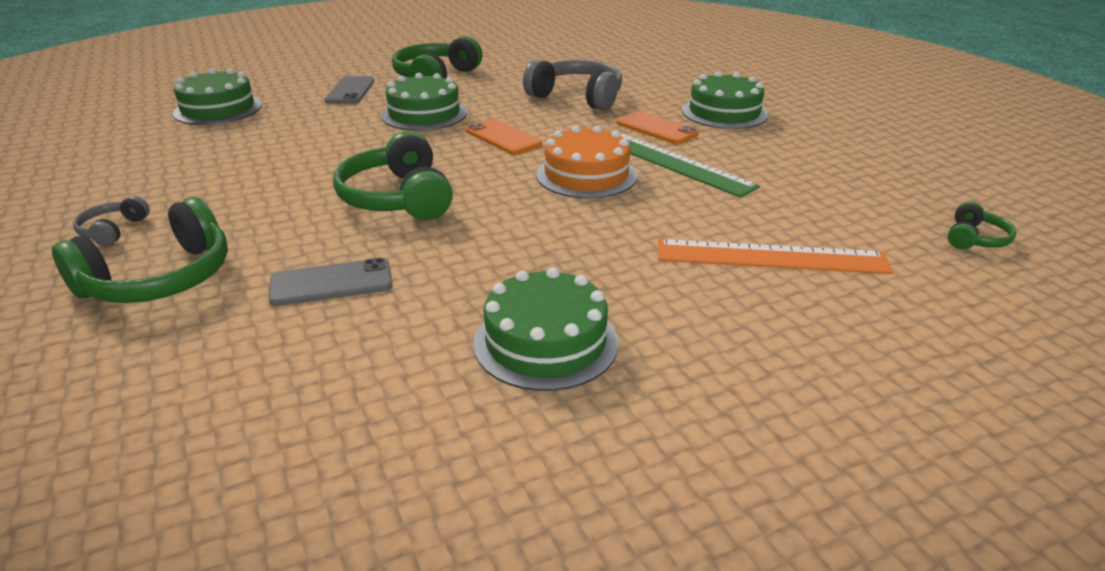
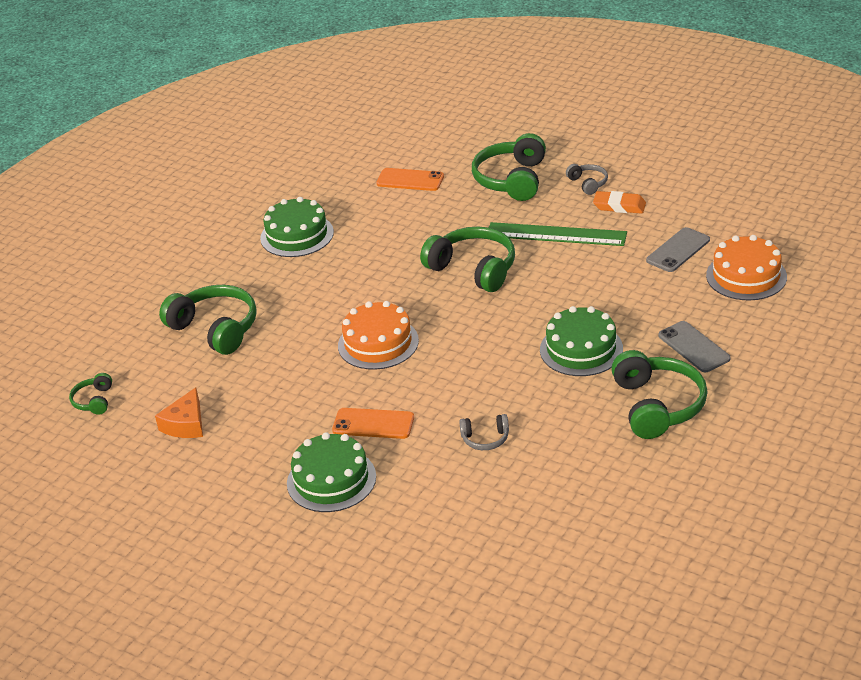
camera: 150 degrees right, 5 degrees up
green cake [173,69,262,125] -> orange cake [706,235,787,300]
grey phone [269,258,392,306] -> grey phone moved to [646,227,710,272]
orange phone [466,119,542,155] -> orange phone moved to [376,168,444,191]
grey headphones [523,59,622,111] -> grey headphones [459,414,509,450], size x0.49
green ruler [620,133,760,198] -> green ruler moved to [489,222,627,246]
orange ruler [658,239,893,274] -> green headphones [159,285,257,355]
none -> orange cheese [155,388,203,438]
none -> orange eraser [593,191,646,214]

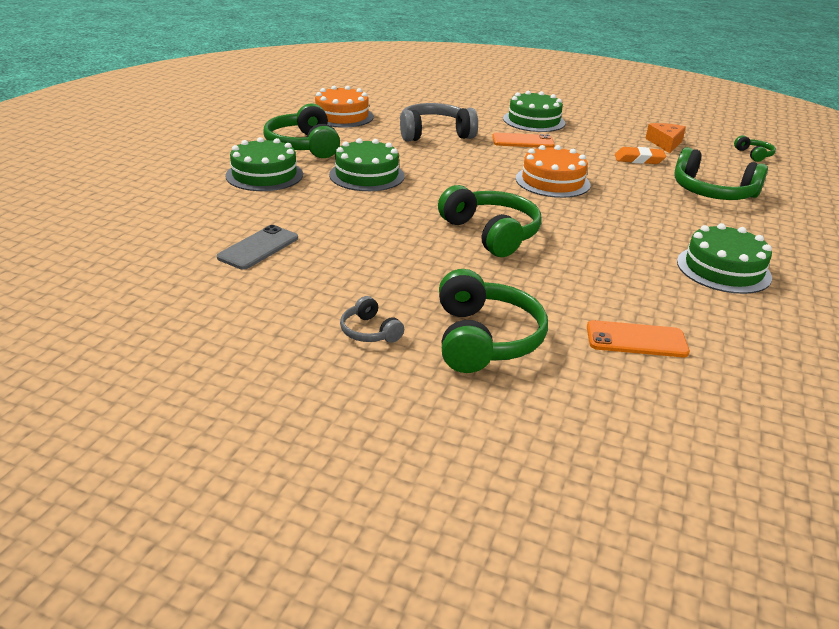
camera: 165 degrees right, 5 degrees down
green headphones [420,226,515,292] -> green headphones turned 150 degrees counterclockwise [438,185,542,257]
grey headphones [459,414,509,450] -> grey headphones [400,103,478,141], size x2.03
green ruler [489,222,627,246] -> none
orange eraser [593,191,646,214] -> orange eraser moved to [615,147,666,164]
grey phone [658,321,731,372] -> green cake [225,137,303,191]
orange cake [706,235,787,300] -> orange cake moved to [315,86,374,128]

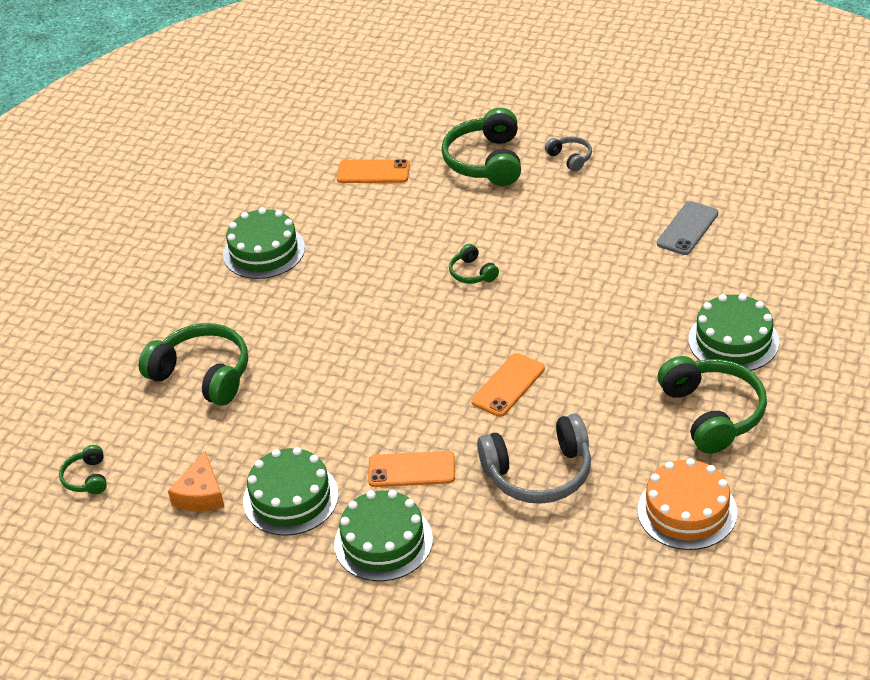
camera: 175 degrees left, 10 degrees up
green cake [329,138,405,191] -> green cake moved to [243,447,339,536]
green headphones [438,185,542,257] -> green headphones [449,244,499,283], size x0.49
orange cake [516,145,590,198] -> none
orange eraser [615,147,666,164] -> none
none -> orange phone [471,353,545,417]

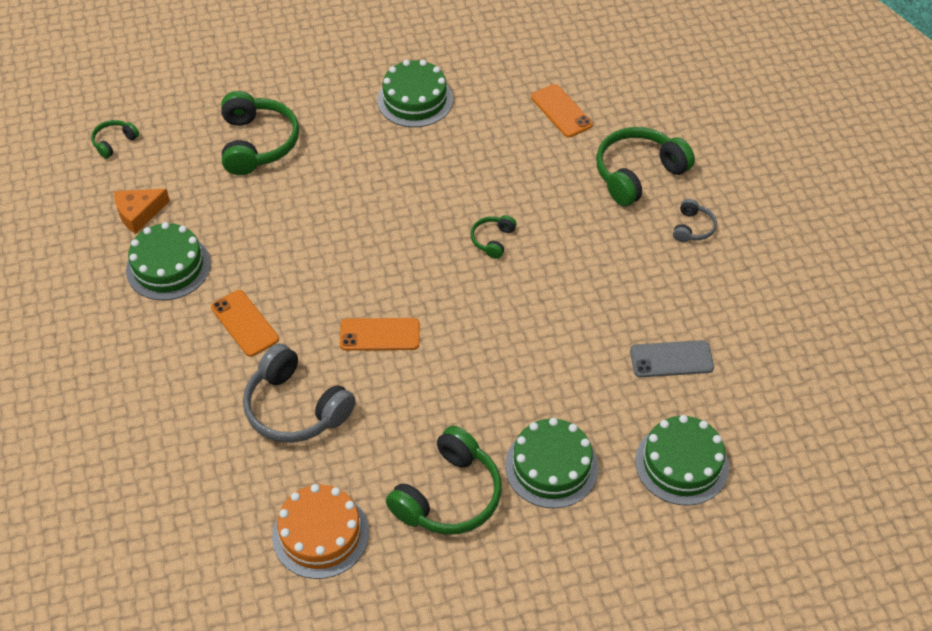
camera: 50 degrees right, 10 degrees up
green cake [334,490,433,581] -> green cake moved to [635,415,729,506]

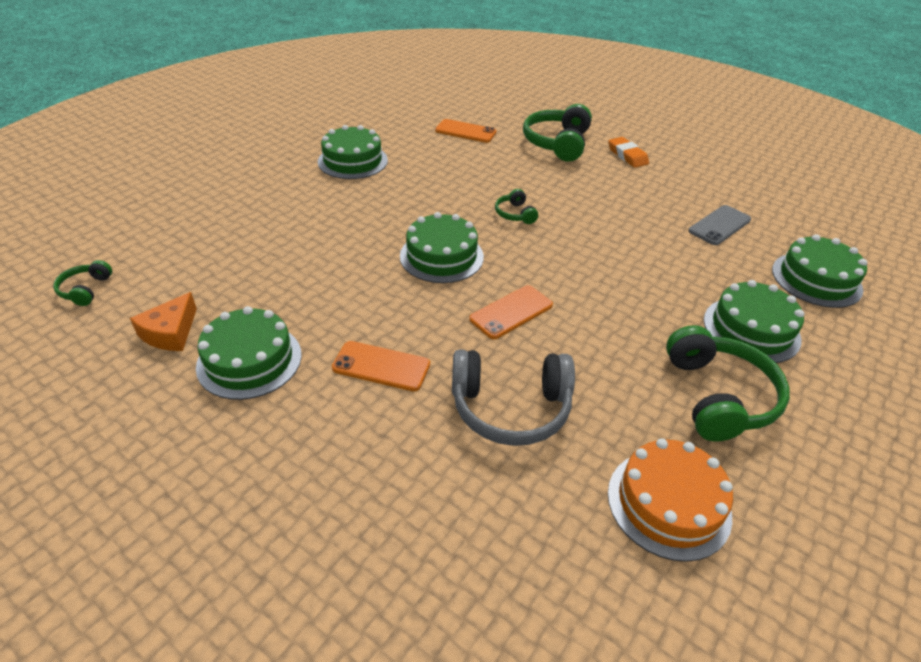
camera: 40 degrees left, 10 degrees down
green headphones [221,91,299,175] -> none
grey headphones [673,199,717,242] -> orange eraser [608,137,649,168]
none -> green cake [400,212,484,283]

